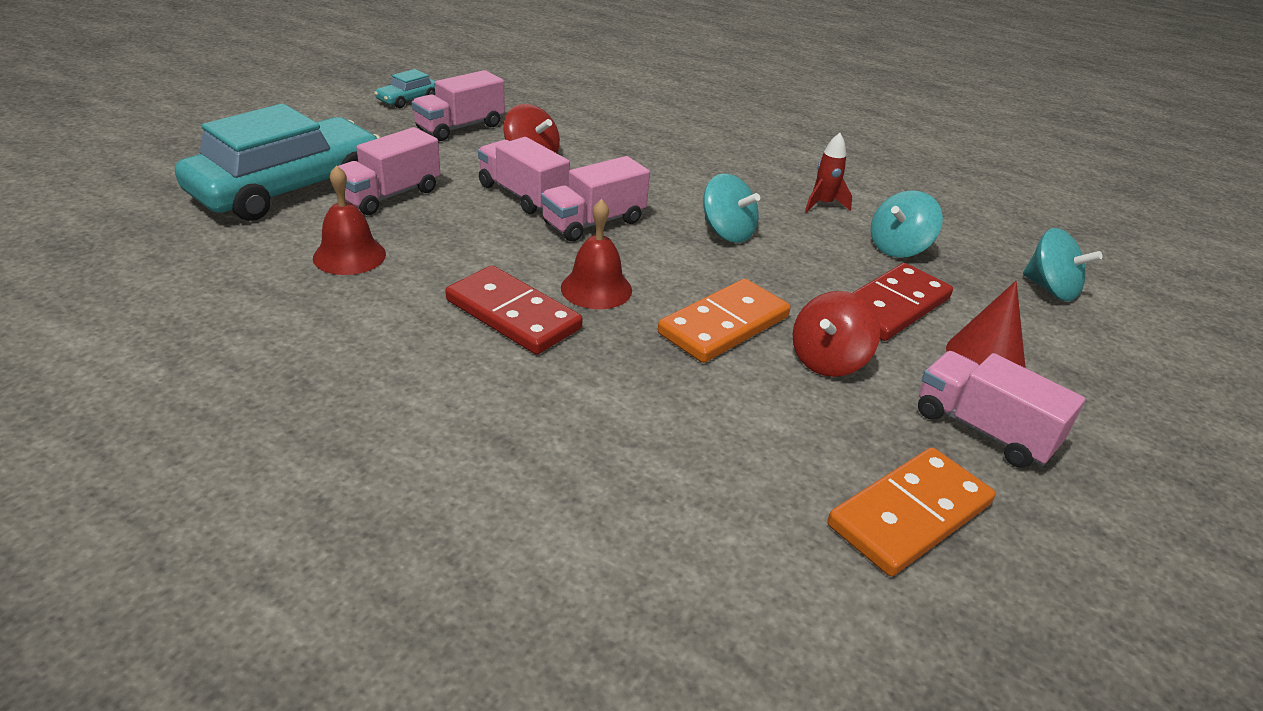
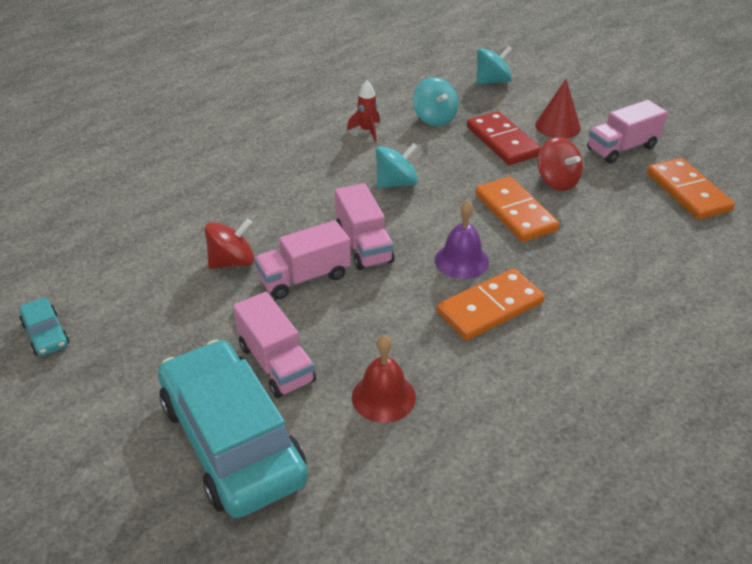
camera: 70 degrees left, 5 degrees up
pink truck [412,70,505,141] -> none
red domino [445,265,583,354] -> orange domino [437,268,545,341]
red bell [561,199,632,309] -> purple bell [435,200,489,279]

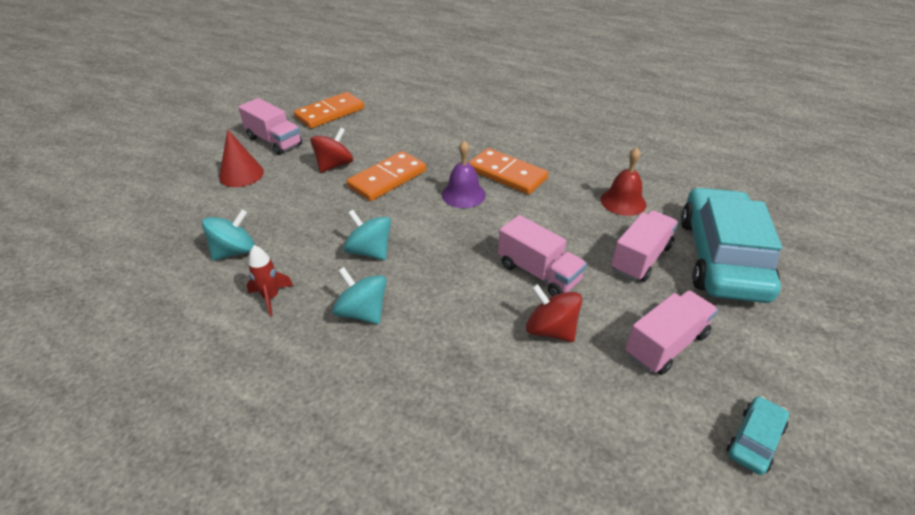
camera: 110 degrees left, 0 degrees up
turquoise car [158,339,308,518] -> turquoise car turned 150 degrees clockwise [681,187,782,303]
pink truck [335,183,394,270] -> pink truck moved to [625,290,718,375]
red domino [467,111,542,165] -> none
turquoise spinning top [477,46,512,85] -> turquoise spinning top moved to [332,267,387,324]

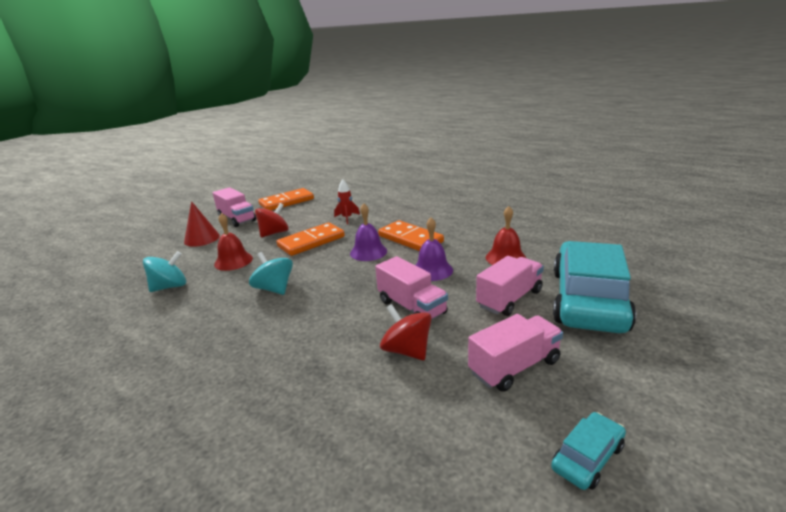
camera: 10 degrees right, 15 degrees down
red rocket [246,245,293,316] -> red rocket moved to [334,179,360,224]
turquoise spinning top [332,267,387,324] -> none
none -> red bell [214,213,253,271]
none -> purple bell [415,218,453,281]

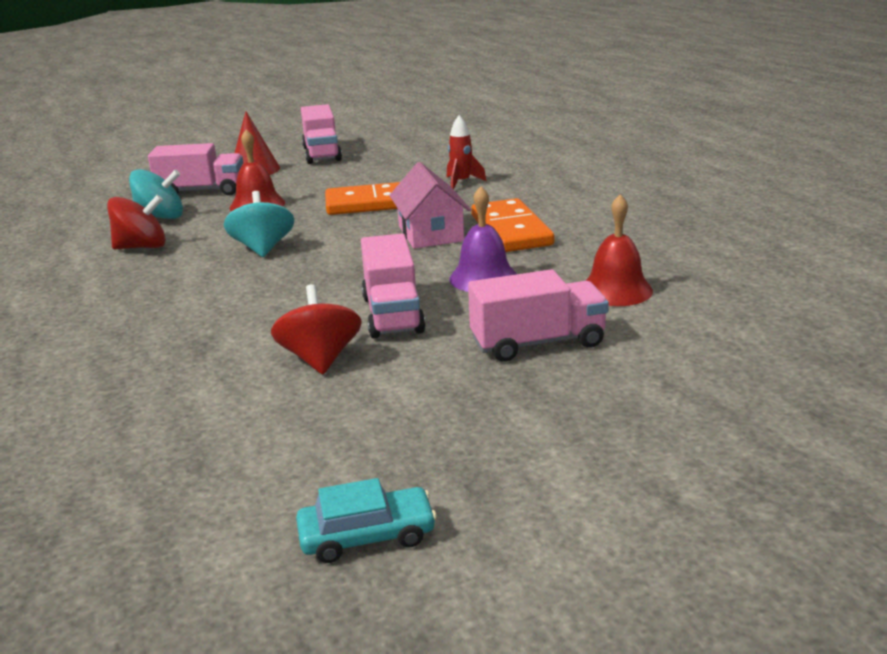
camera: 30 degrees right, 0 degrees up
red spinning top [255,203,289,237] -> red spinning top moved to [107,195,166,249]
orange domino [258,188,314,210] -> none
purple bell [350,203,387,261] -> pink house [389,162,471,249]
pink truck [468,314,563,392] -> pink truck moved to [148,143,243,195]
turquoise car [553,241,636,333] -> none

